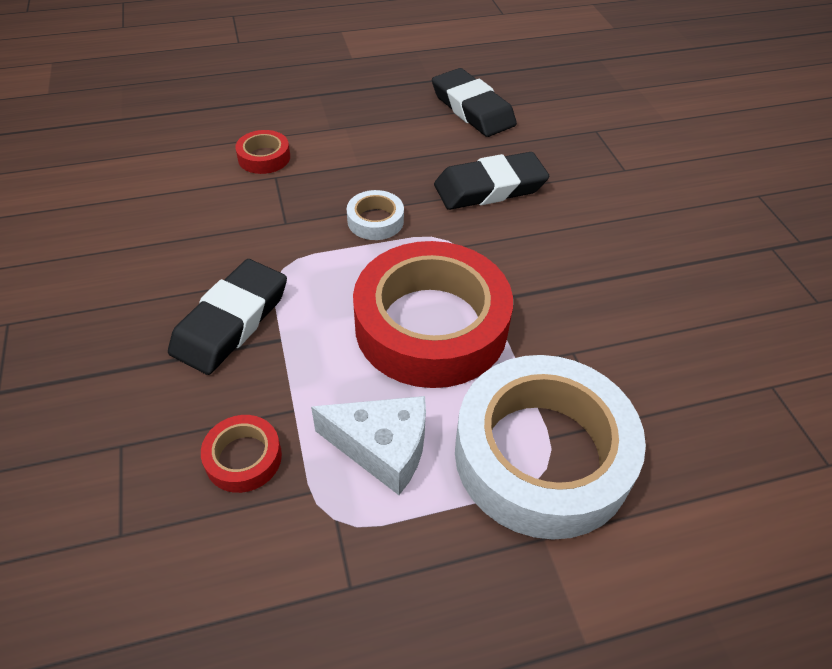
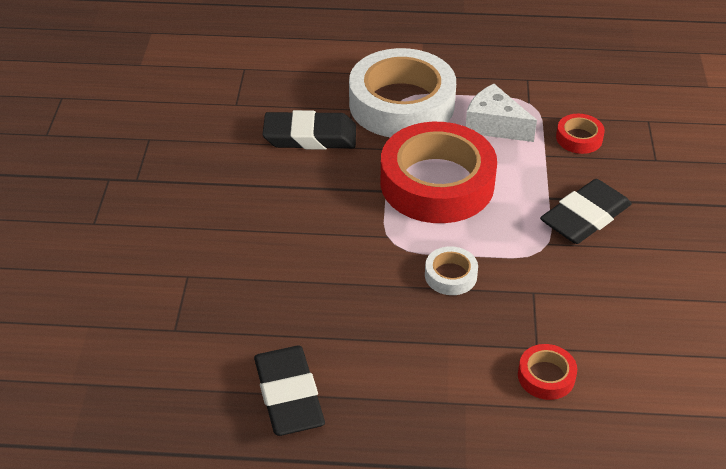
camera: 160 degrees left, 5 degrees down
black eraser [434,152,549,210] -> black eraser moved to [262,110,356,150]

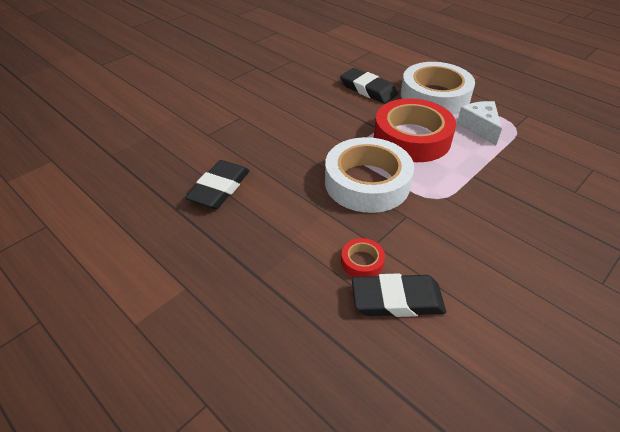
camera: 40 degrees right, 0 degrees up
white tape [425,246,478,295] -> white tape [325,137,414,213], size x2.37
black eraser [540,179,632,244] -> black eraser moved to [352,273,446,317]
red tape [556,114,605,154] -> none

